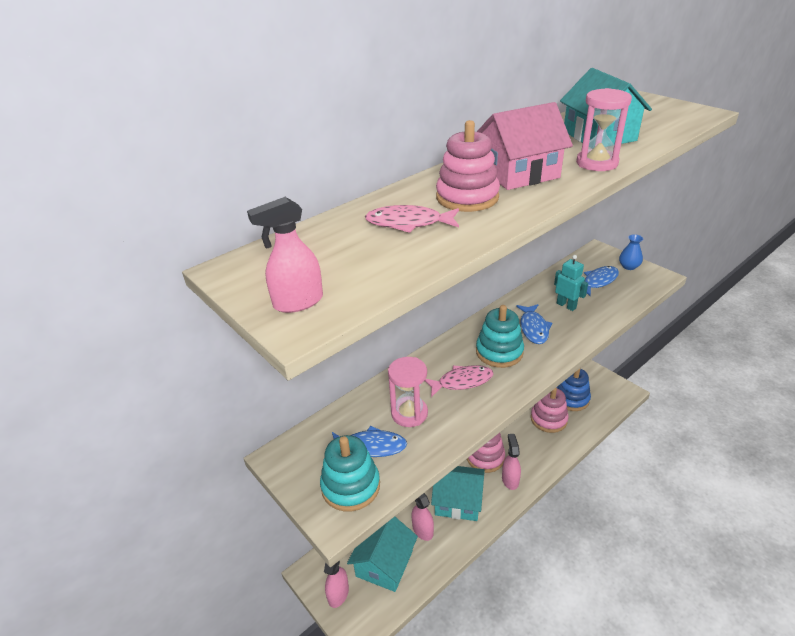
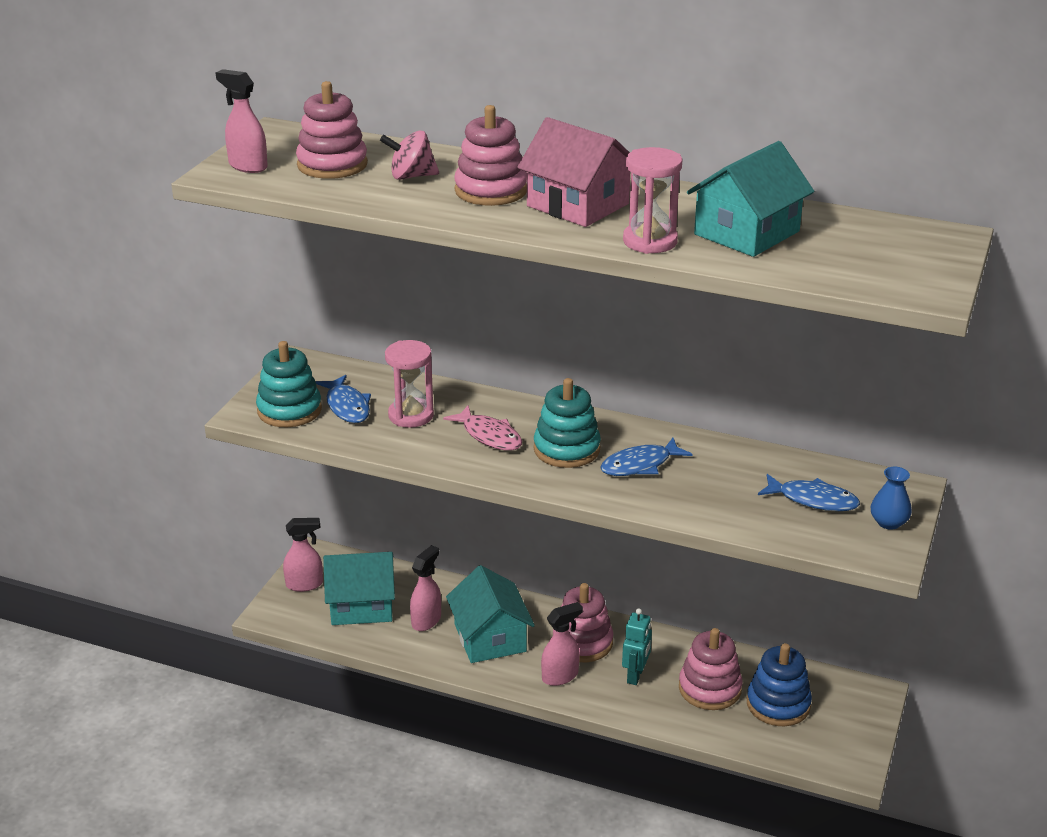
camera: 60 degrees right, 5 degrees down
pink fish [365,205,459,233] -> pink spinning top [380,130,439,180]
turquoise robot [554,255,588,311] -> turquoise robot moved to [622,608,652,685]
none -> pink stacking toy [296,81,368,179]

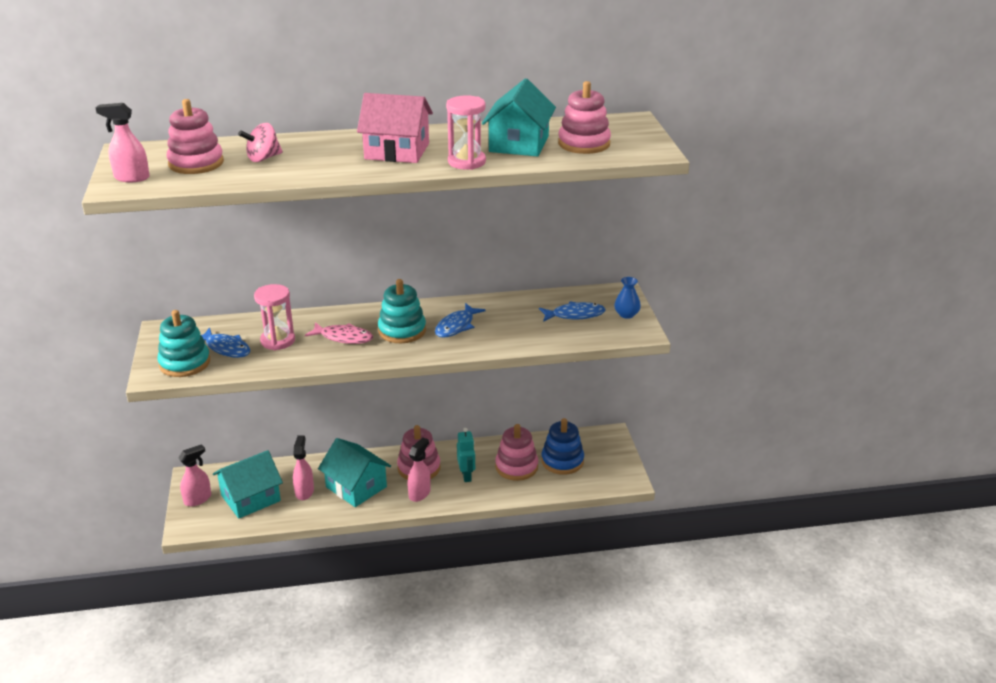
camera: 30 degrees left, 0 degrees up
pink stacking toy [454,105,527,206] -> pink stacking toy moved to [558,81,611,154]

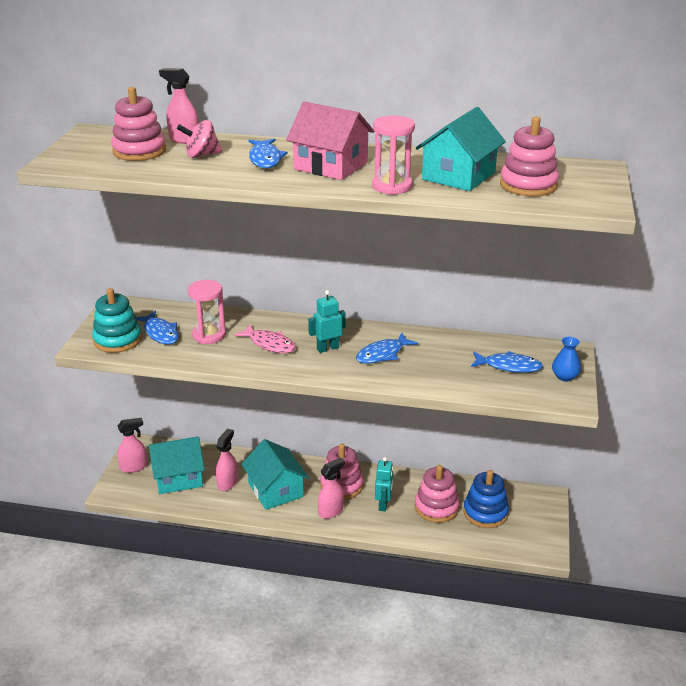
camera: 20 degrees right, 0 degrees up
pink spray bottle [96,103,150,182] -> pink spray bottle moved to [159,68,199,144]
turquoise stacking toy [378,279,426,343] -> turquoise robot [308,290,346,353]
none -> blue fish [249,139,287,168]

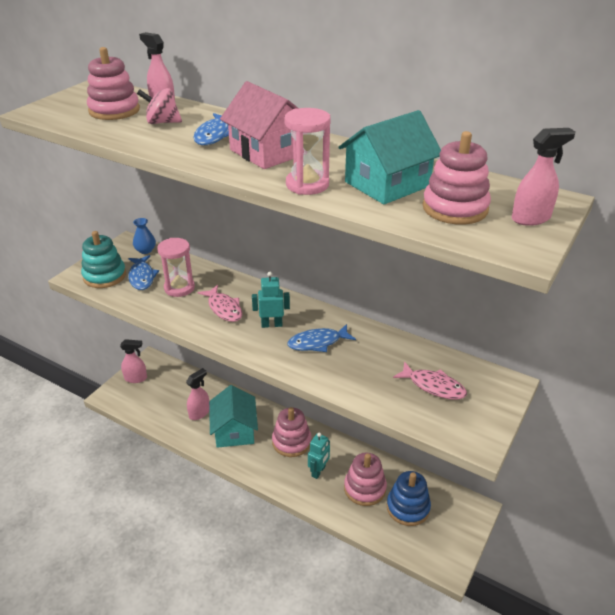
camera: 20 degrees right, 5 degrees up
turquoise house [149,436,205,494] -> none
pink spray bottle [318,457,345,519] -> pink spray bottle moved to [512,128,576,226]
blue fish [471,351,543,373] -> pink fish [393,361,467,400]
blue vase [552,337,581,381] -> blue vase moved to [133,218,156,254]

